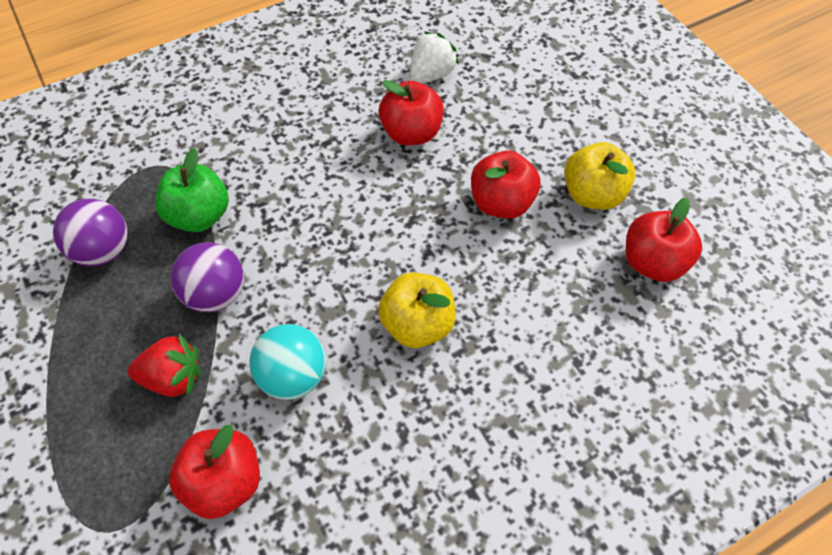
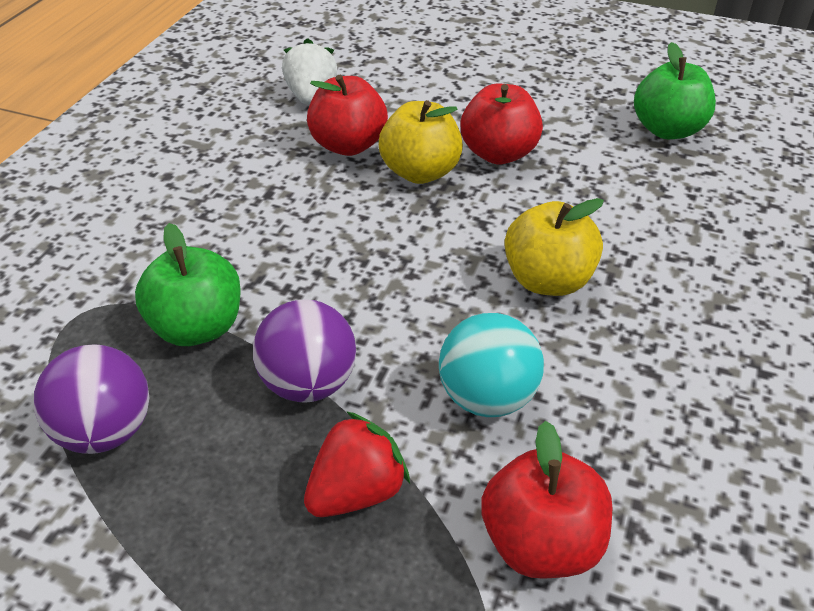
camera: 40 degrees left, 15 degrees down
yellow apple [564,142,635,210] -> yellow apple moved to [379,100,463,184]
red apple [626,198,702,282] -> green apple [634,42,716,139]

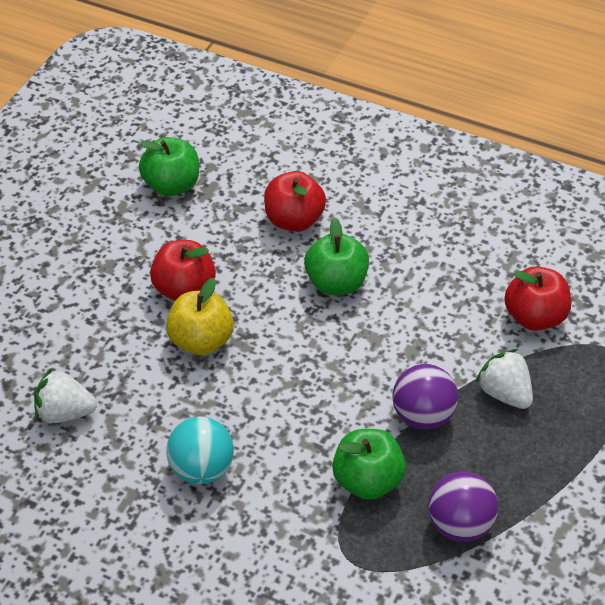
camera: 85 degrees left, 5 degrees up
red strawberry [304,411,410,517] -> white strawberry [475,349,533,409]
red apple [307,75,388,156] -> red apple moved to [264,171,326,232]
turquoise ball [439,313,544,417] -> turquoise ball moved to [166,417,234,484]
yellow apple [504,198,604,296] -> green apple [304,218,369,295]

